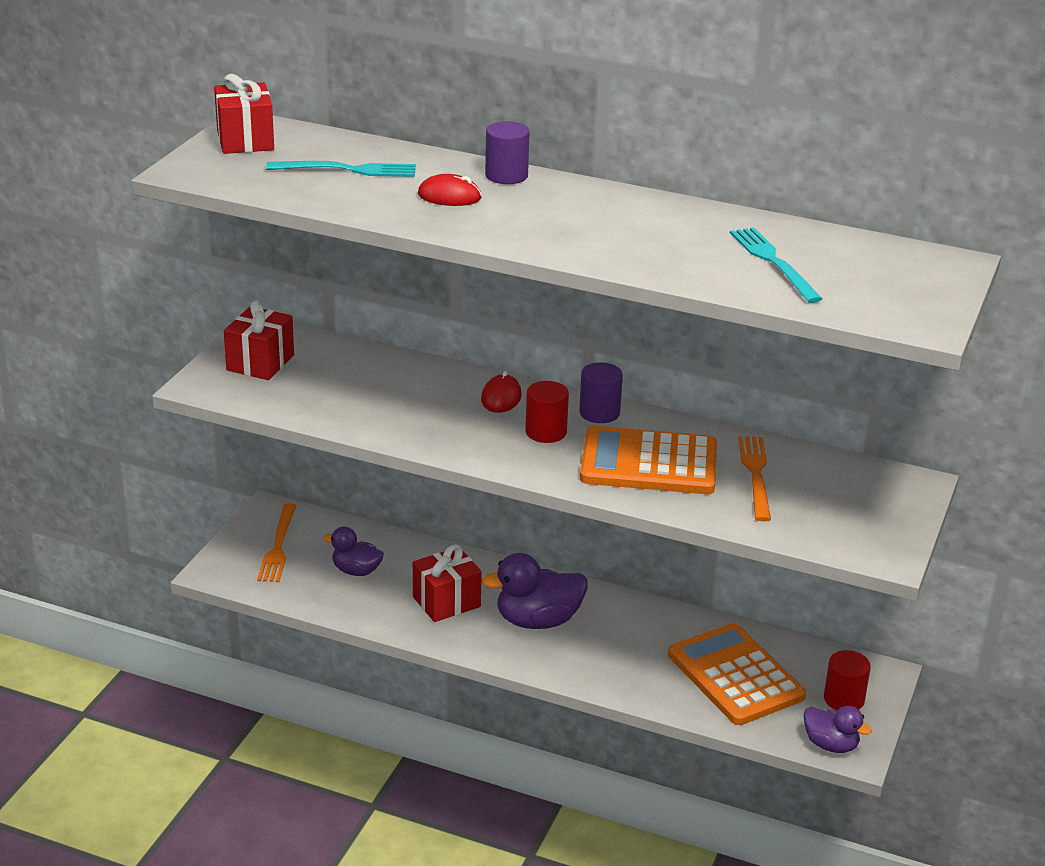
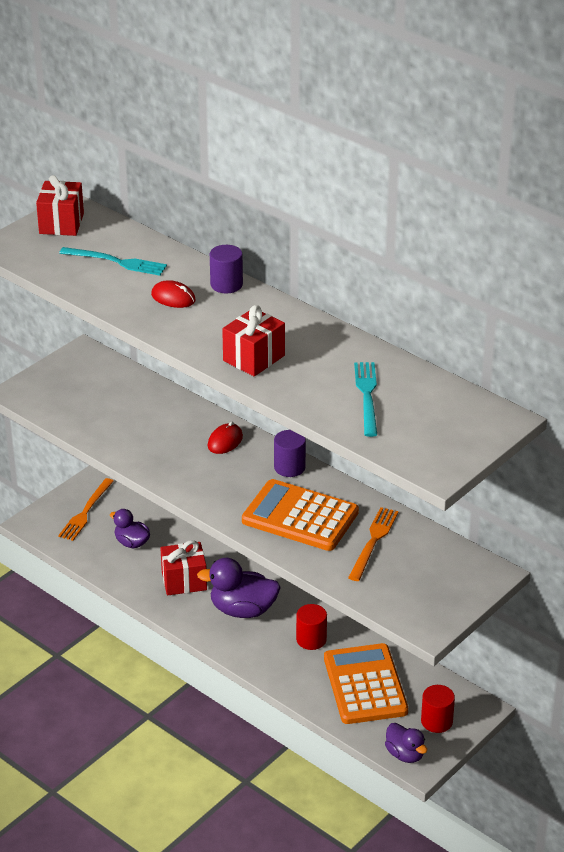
camera: 20 degrees right, 5 degrees up
red gift [224,300,294,380] -> red gift moved to [222,305,285,376]
red cylinder [525,381,569,443] -> red cylinder moved to [296,604,327,650]

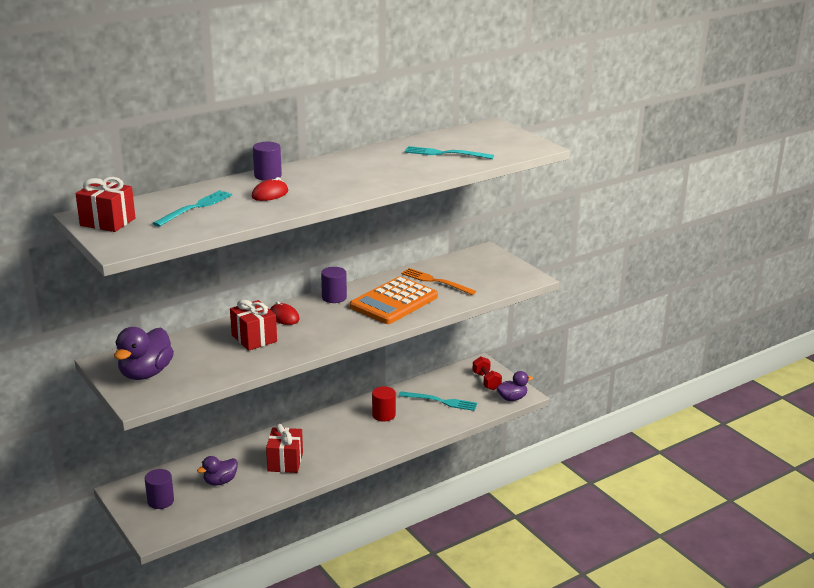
camera: 75 degrees left, 10 degrees down
orange fork [58,478,114,541] -> purple cylinder [145,469,174,509]
purple duck [197,558,281,618] -> purple duck moved to [114,327,174,380]
red gift [222,305,285,376] -> red gift moved to [230,299,277,351]
orange calculator [324,643,408,724] -> turquoise fork [399,391,477,411]
red cylinder [421,685,455,733] -> red dumbbell [472,356,502,390]

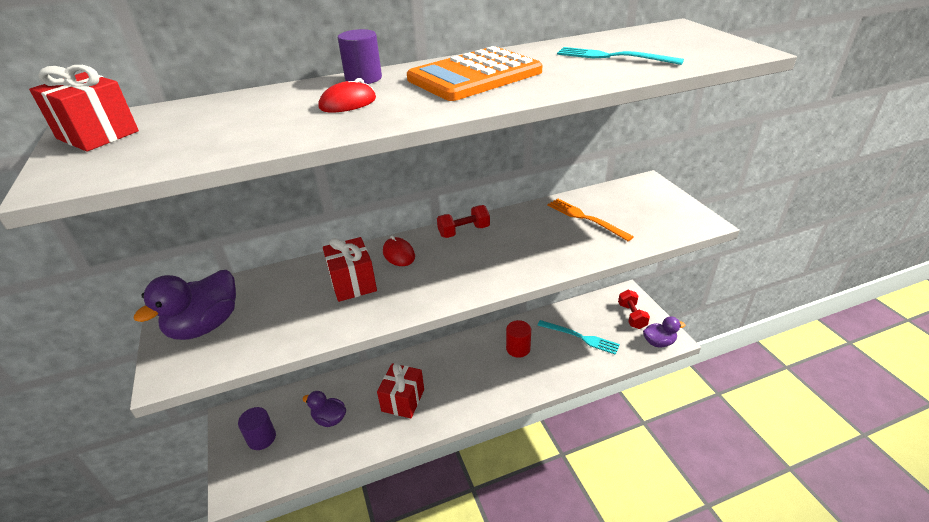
camera: 15 degrees right, 10 degrees up
turquoise fork [153,190,232,227] -> none
purple duck [197,456,238,485] -> purple duck turned 45 degrees clockwise [303,391,346,427]
purple cylinder [321,267,347,303] -> red dumbbell [437,205,490,238]
orange calculator [350,276,438,324] -> orange calculator moved to [407,46,543,101]

